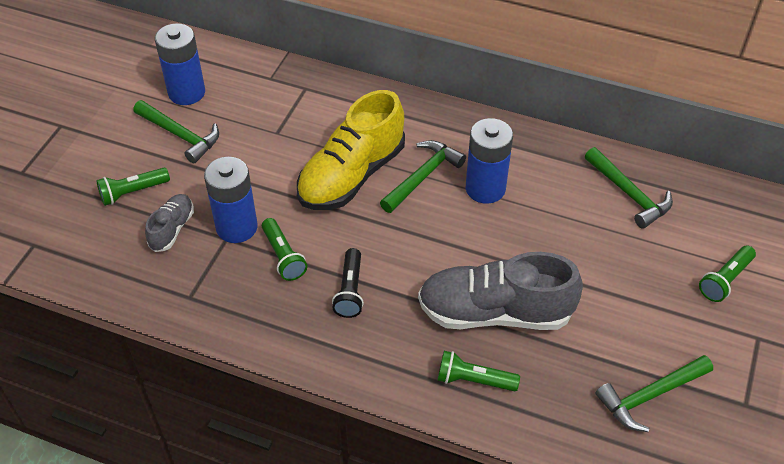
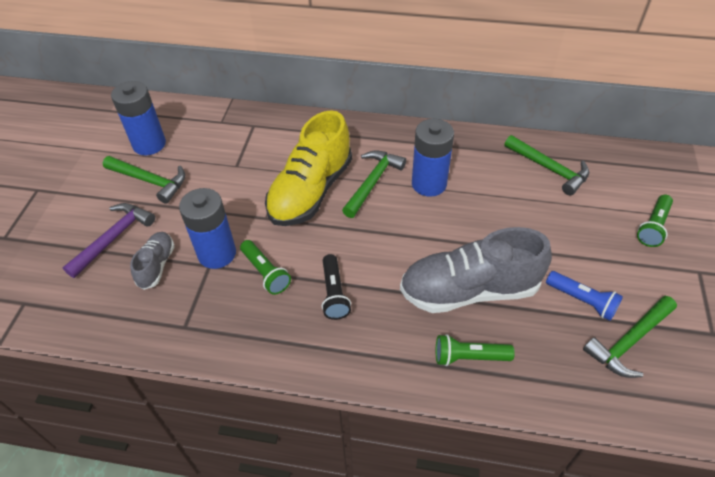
camera: 10 degrees left, 0 degrees up
green flashlight [96,168,170,206] -> purple hammer [62,203,155,278]
none -> blue flashlight [546,271,623,321]

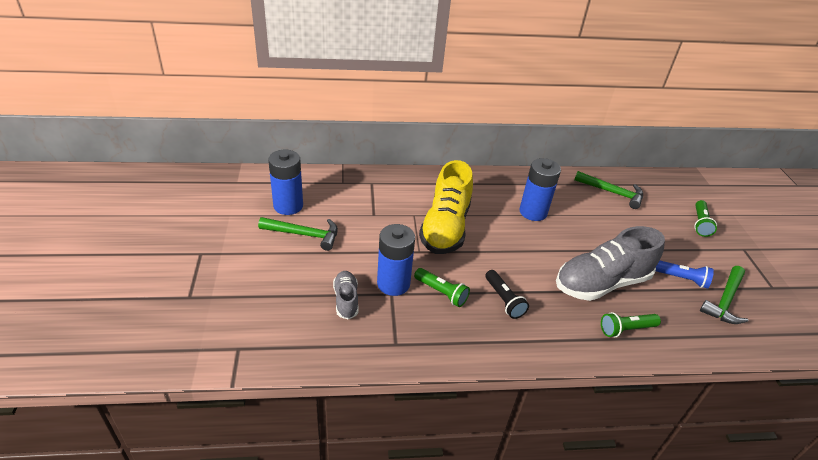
camera: 20 degrees left, 10 degrees down
purple hammer [62,203,155,278] -> none
green hammer [342,151,406,218] -> none

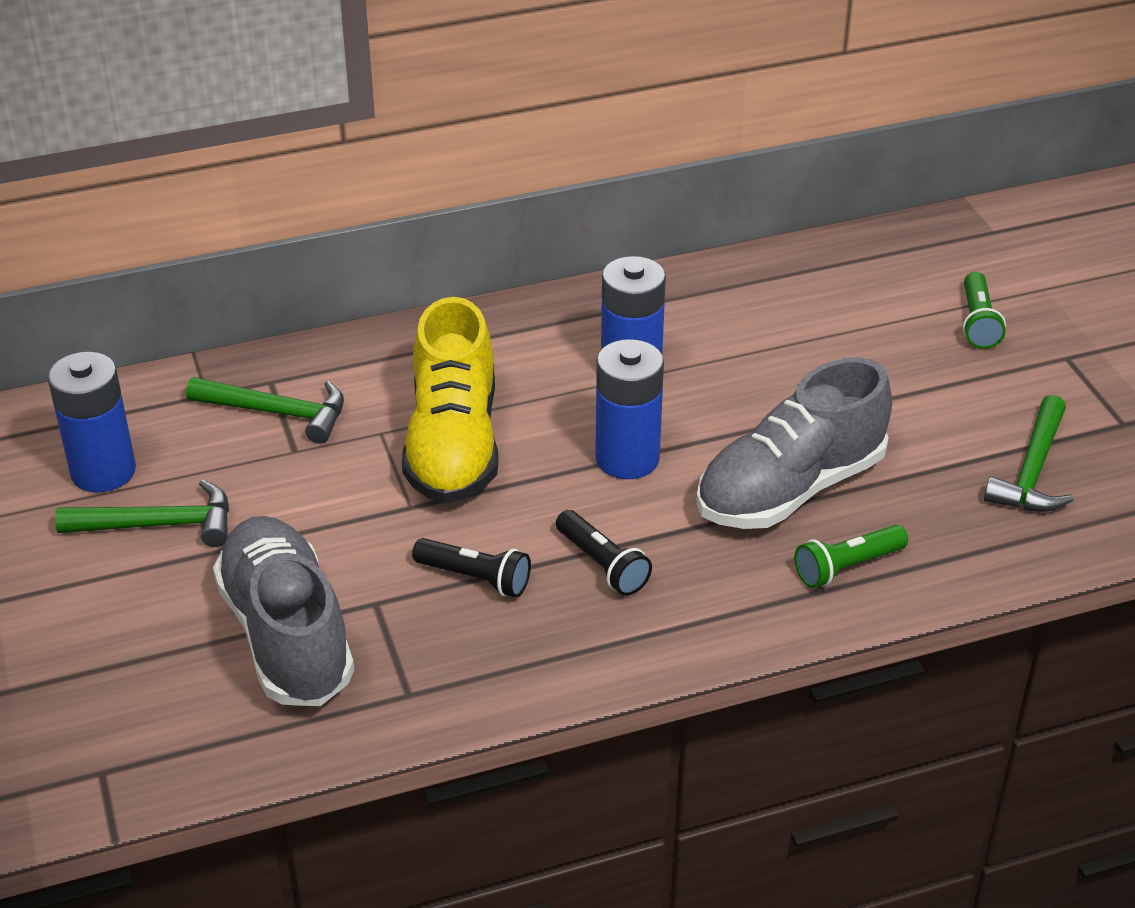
camera: 10 degrees left, 0 degrees up
grey shoe [333,271,359,320] -> grey shoe [213,516,354,706], size x2.03
blue battery [377,224,415,296] -> blue battery moved to [595,339,664,479]
green flashlight [414,268,470,307] -> black flashlight [412,538,531,598]
green hammer [574,171,643,209] -> green hammer moved to [186,377,344,444]
blue flashlight [656,261,714,289] -> none

